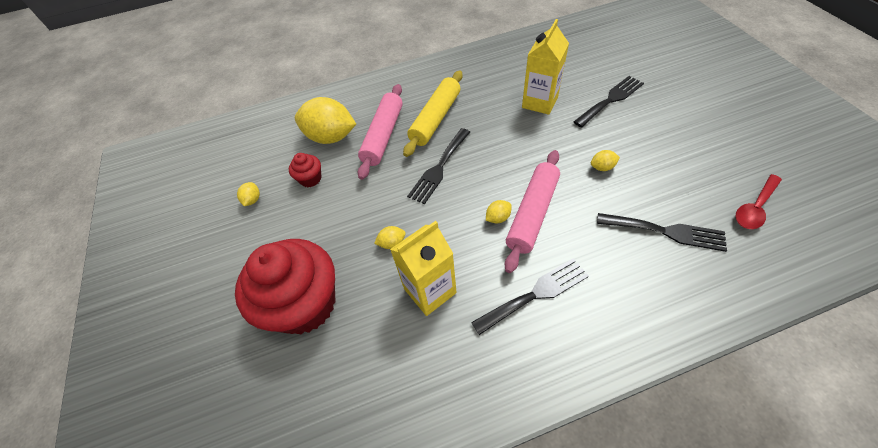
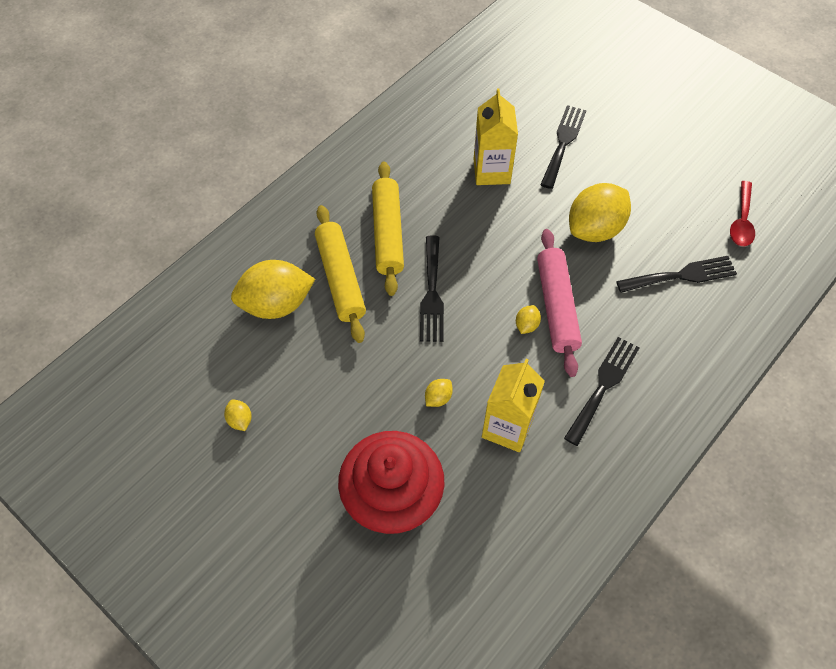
camera: 35 degrees left, 5 degrees up
red cupcake [289,153,321,187] -> none
pink rolling pin [358,84,403,180] -> yellow rolling pin [315,205,366,343]
yellow lemon [591,150,620,171] -> yellow lemon [569,183,631,242], size x2.39

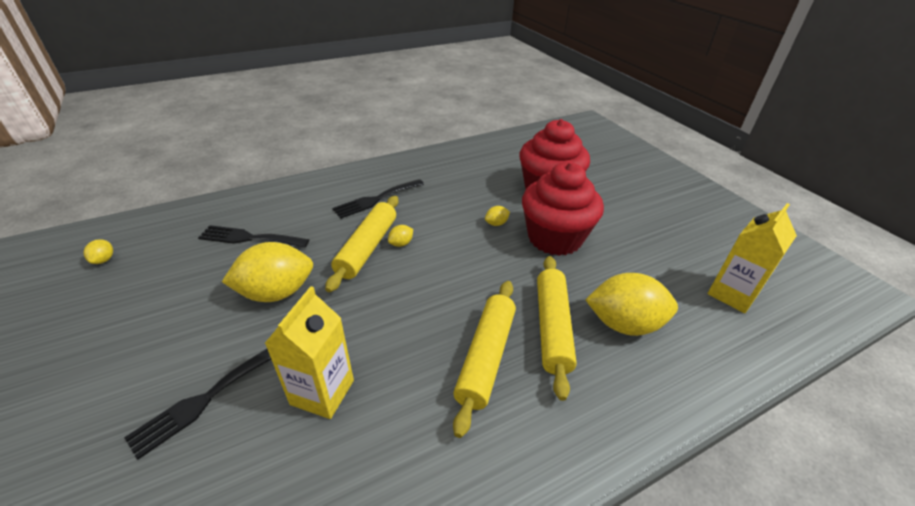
camera: 160 degrees left, 20 degrees down
yellow lemon [224,400,252,431] -> yellow lemon moved to [84,239,113,264]
black fork [420,235,444,342] -> none
yellow carton [482,359,545,452] -> yellow carton moved to [708,203,797,313]
pink rolling pin [537,229,582,377] -> yellow rolling pin [325,196,399,292]
red spoon [730,181,755,246] -> none
none -> red cupcake [522,162,604,256]

